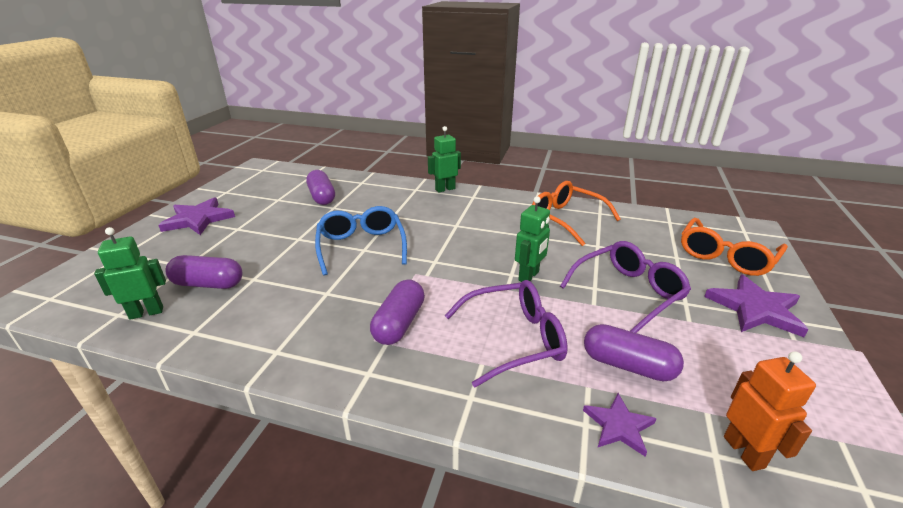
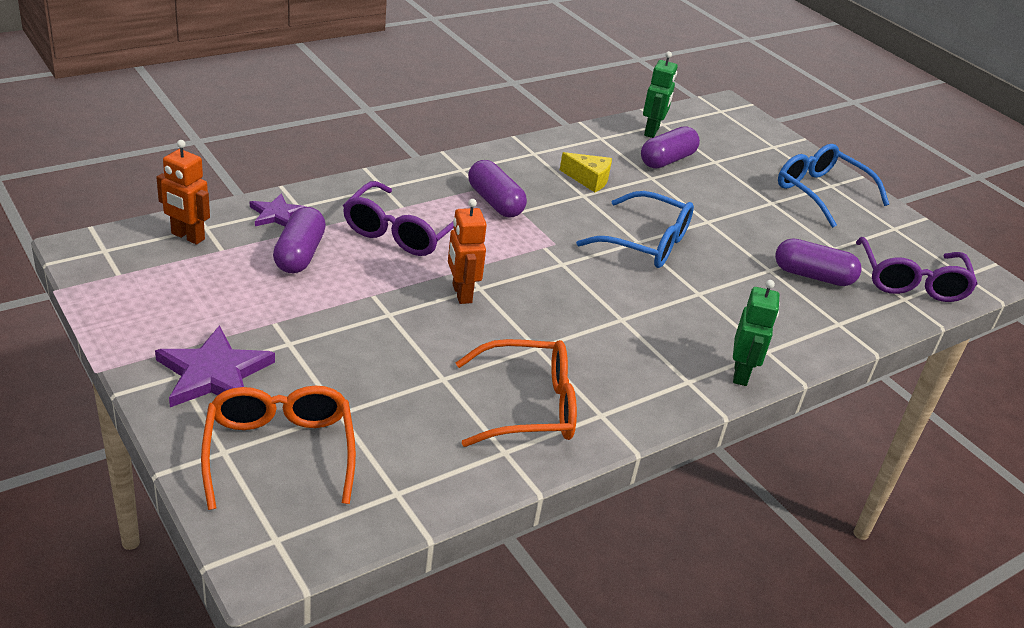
camera: 125 degrees right, 5 degrees up
purple star [158,197,235,235] -> blue glasses [778,144,889,228]
green robot [515,196,550,282] -> orange robot [448,199,487,304]
purple glasses [560,241,691,333] -> purple glasses moved to [856,237,978,302]
purple capsule [584,324,684,381] -> purple capsule turned 60 degrees counterclockwise [273,207,326,273]
none -> yellow cheese [560,152,612,192]

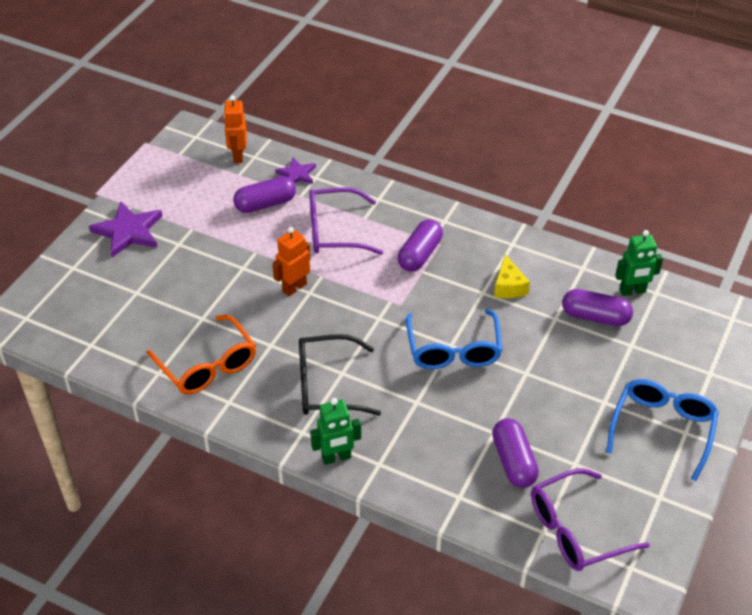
camera: 65 degrees right, 10 degrees up
orange glasses [201,386,356,510] -> none
none -> black glasses [299,334,381,415]

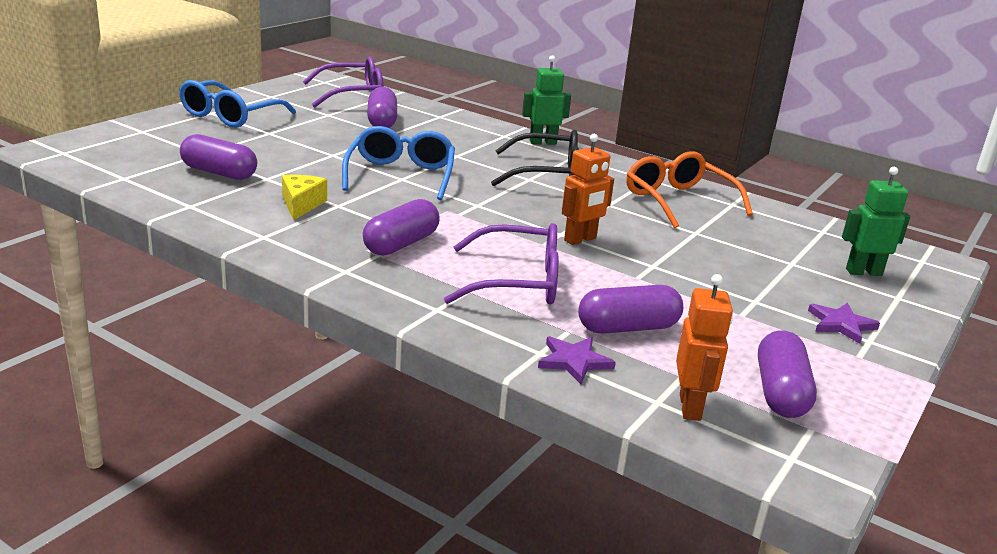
camera: 175 degrees left, 20 degrees down
purple star [89,201,163,258] -> purple star [808,303,880,344], size x0.59
green robot [615,230,663,296] -> green robot moved to [842,167,910,276]
none -> purple capsule [758,330,817,418]

